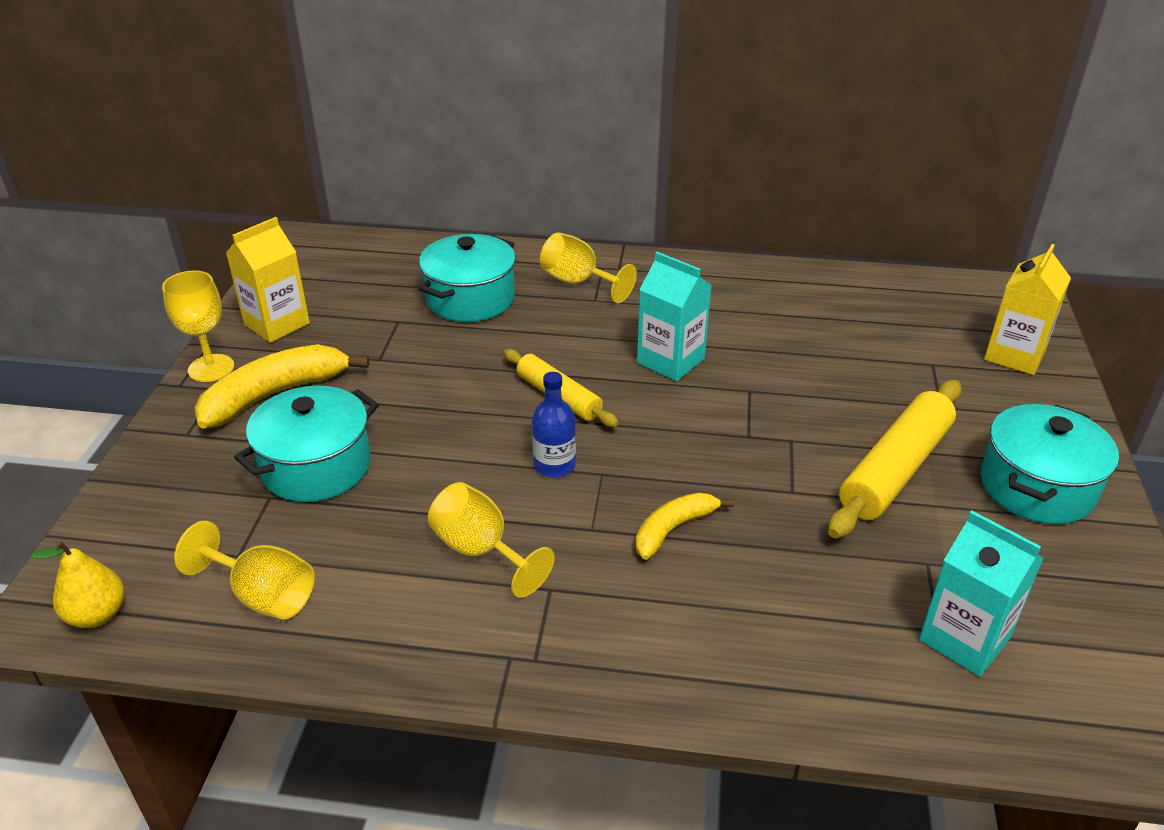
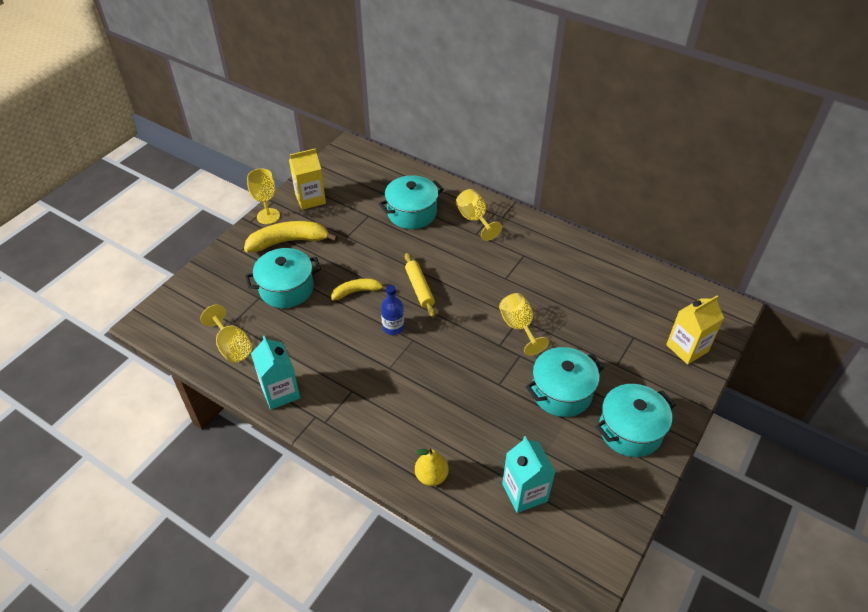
camera: 25 degrees right, 10 degrees up
yellow pear [31,541,124,628] -> yellow pear moved to [415,447,449,486]
yellow goblet [428,482,555,598] -> yellow goblet moved to [499,293,549,356]
yellow banana [636,492,734,560] -> yellow banana moved to [331,278,386,300]
turquoise carton [637,252,712,381] -> turquoise carton moved to [251,336,300,410]
yellow rolling pin [828,380,962,538] -> turquoise pot [526,347,604,417]

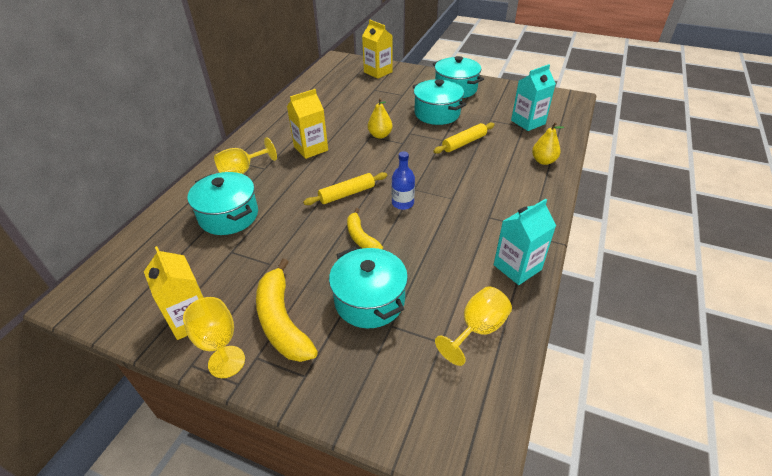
camera: 100 degrees left, 5 degrees down
yellow goblet [499,293,549,356] -> yellow pear [368,98,393,139]
none -> yellow carton [287,89,328,159]
none -> yellow rolling pin [433,122,495,154]

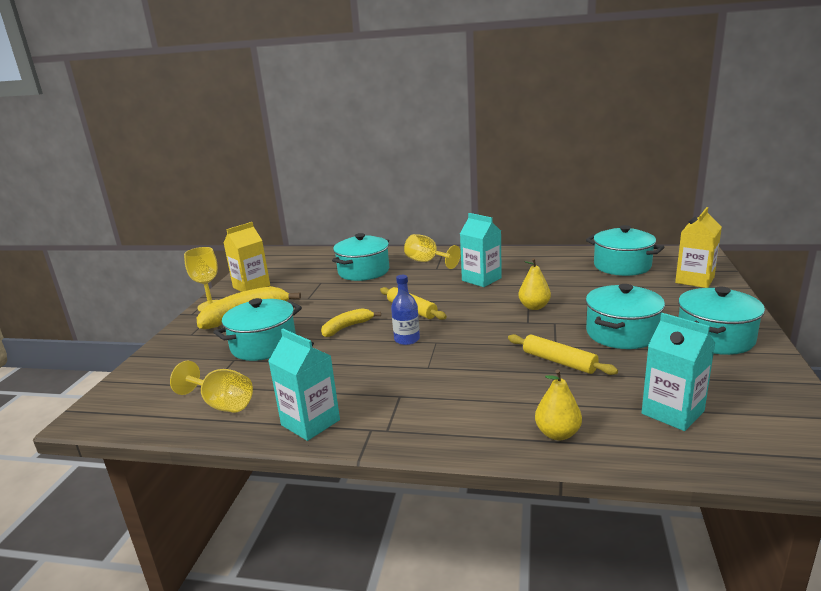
camera: 80 degrees right, 20 degrees down
yellow carton [287,89,328,159] -> turquoise carton [460,213,502,287]
none -> turquoise pot [586,225,665,276]

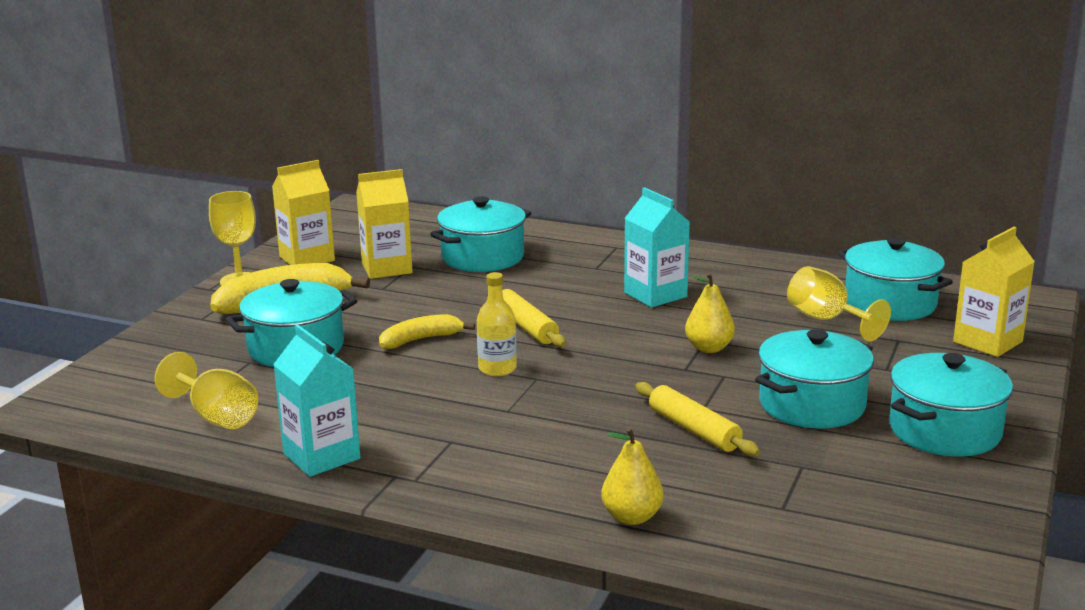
camera: 10 degrees right, 0 degrees up
blue bottle [391,275,420,345] -> yellow bottle [477,272,517,376]
yellow goblet [404,234,461,269] -> yellow goblet moved to [787,266,891,341]
turquoise carton [642,313,715,431] -> none
none -> yellow carton [356,169,413,279]

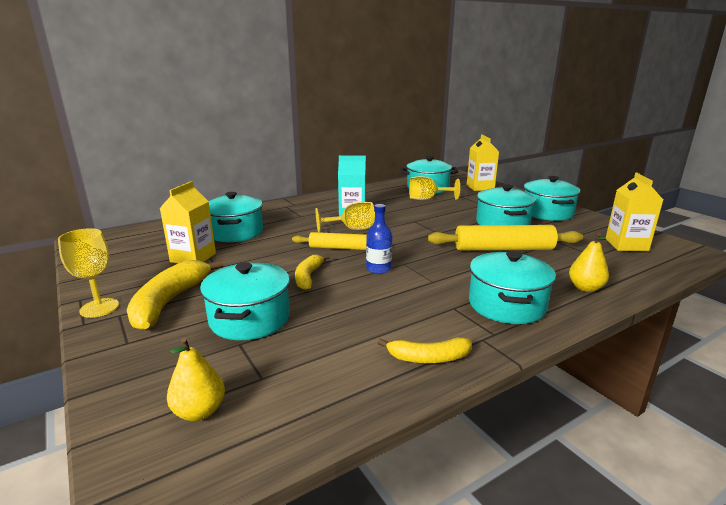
camera: 55 degrees left, 0 degrees up
yellow goblet [154,352,258,429] -> yellow goblet moved to [316,202,375,232]
yellow carton [272,160,335,265] -> yellow carton moved to [605,173,663,252]
turquoise carton [273,325,361,477] -> yellow banana [378,337,472,363]
yellow bottle [477,272,517,376] -> blue bottle [366,204,392,274]
yellow rolling pin [635,382,760,456] -> yellow rolling pin [428,225,583,251], size x1.59
yellow pear [685,273,735,353] -> yellow pear moved to [167,338,225,421]
none -> turquoise pot [469,251,556,324]

